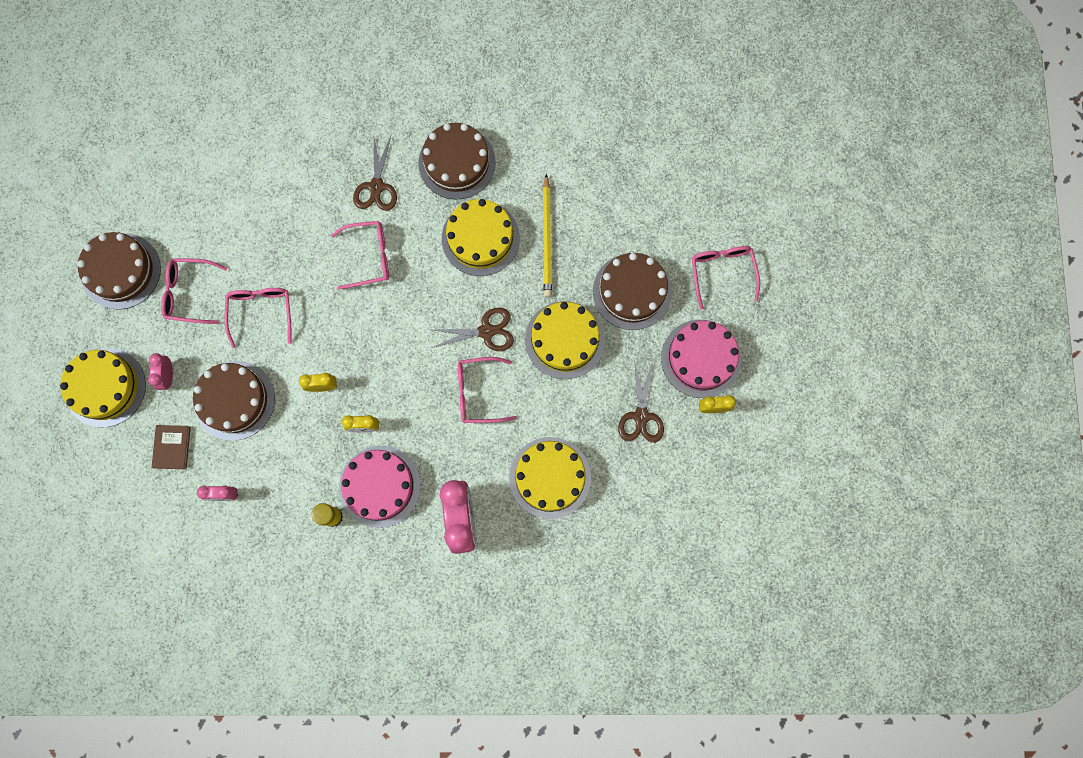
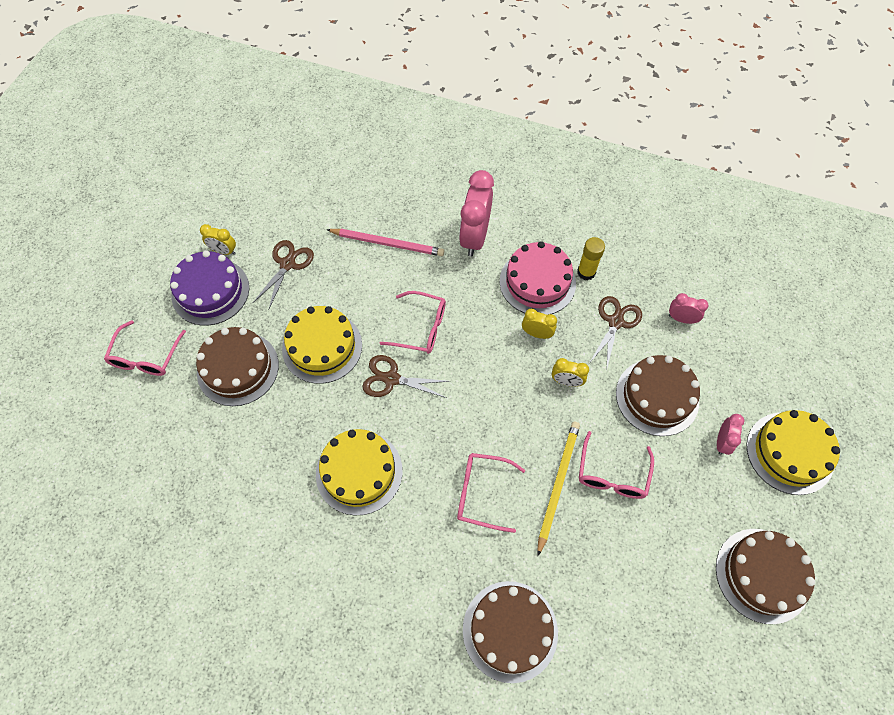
camera: 160 degrees left, 15 degrees down
brown book [152,425,191,469] -> none
pink glasses [161,258,227,324] -> none
brown scissors [353,136,397,211] -> brown scissors moved to [590,296,642,371]
brown cake [418,123,496,200] -> brown cake moved to [463,581,558,683]
yellow cake [509,437,591,519] -> pink pencil [326,229,444,256]
yellow pencil [543,174,552,297] -> yellow pencil moved to [537,422,580,556]
pink cake [661,320,741,398] -> purple cake [170,251,249,326]

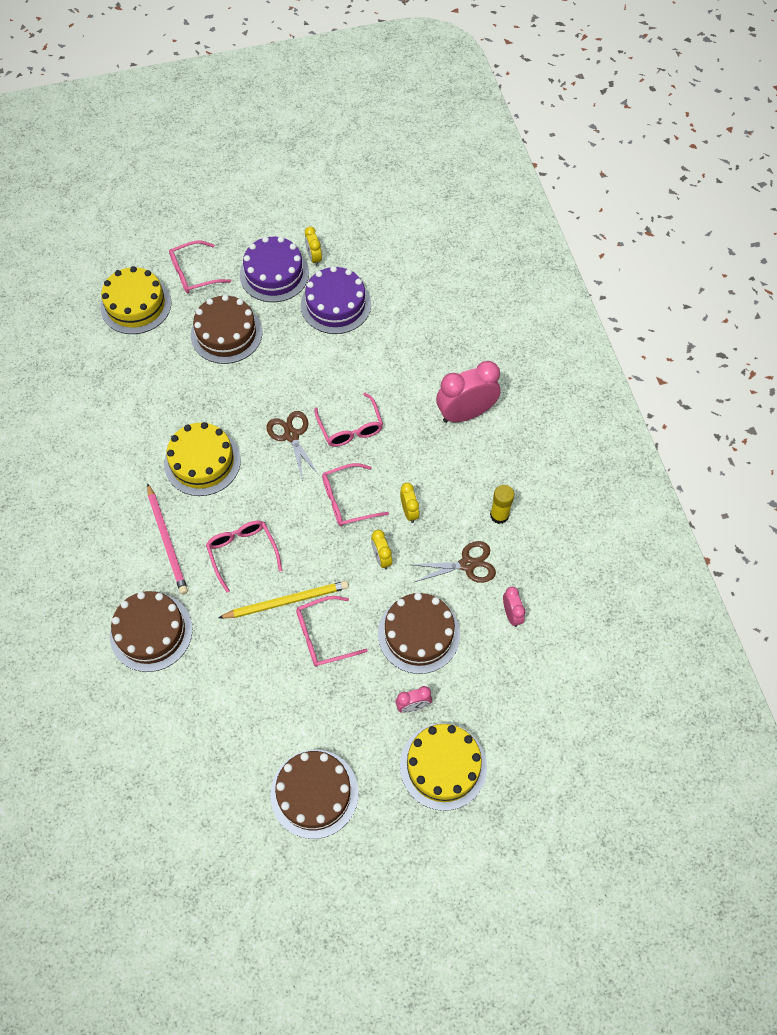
camera: 55 degrees right, 0 degrees up
brown scissors [253,240,314,309] -> purple cake [301,266,371,334]
yellow cake [282,306,362,384] -> yellow cake moved to [100,266,171,334]
pink pencil [326,229,444,256] -> pink pencil moved to [147,483,188,594]
pink cake [500,241,576,315] -> none
none -> pink glasses [322,463,389,526]

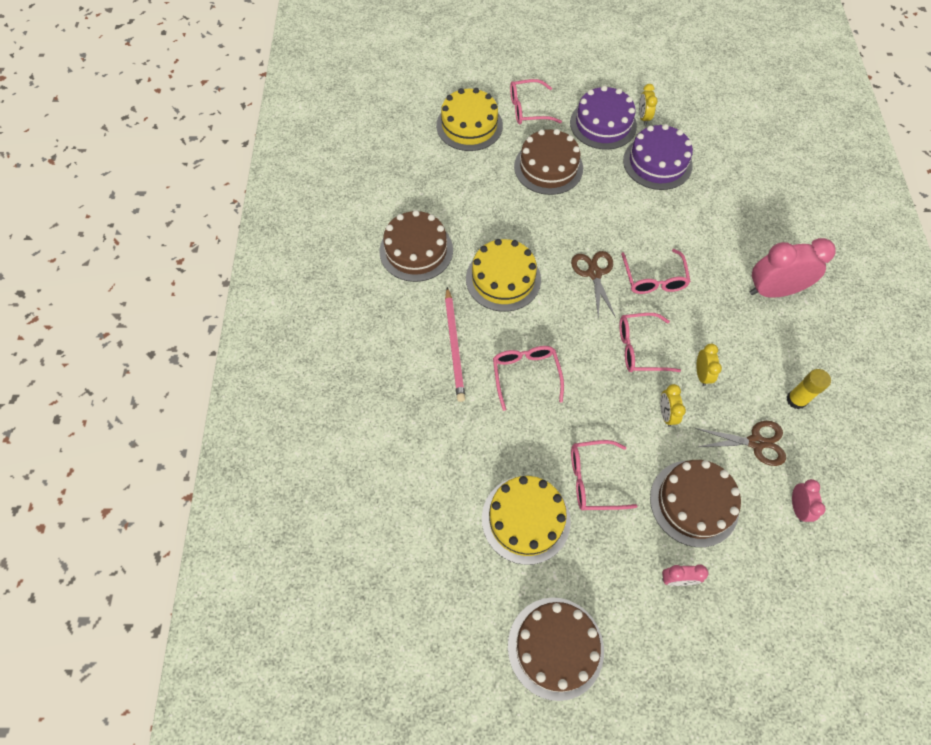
camera: 15 degrees right, 0 degrees up
brown cake [110,591,193,672] -> brown cake moved to [379,210,453,282]
yellow pencil [218,581,349,618] -> none
yellow cake [400,723,487,811] -> yellow cake moved to [482,476,571,565]

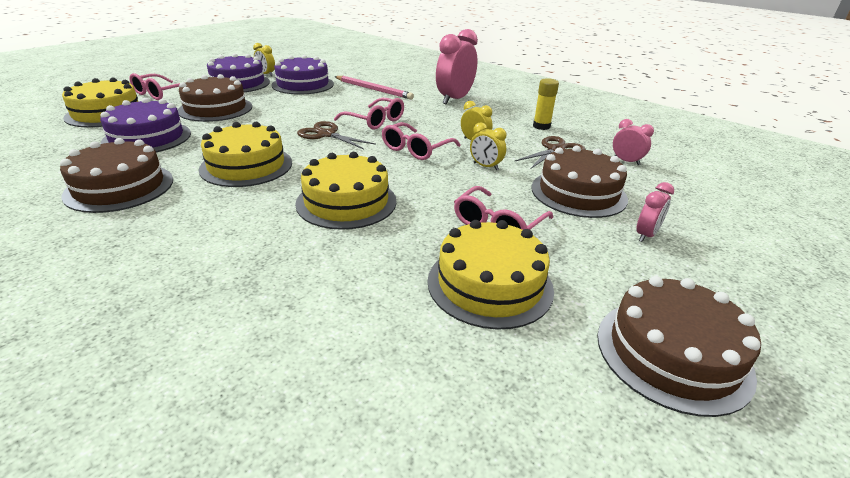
camera: 50 degrees left, 30 degrees down
pink pencil [445,287,465,402] -> pink pencil moved to [334,76,414,100]
pink glasses [493,346,564,411] -> yellow cake [295,152,397,230]
none -> purple cake [100,98,191,152]

